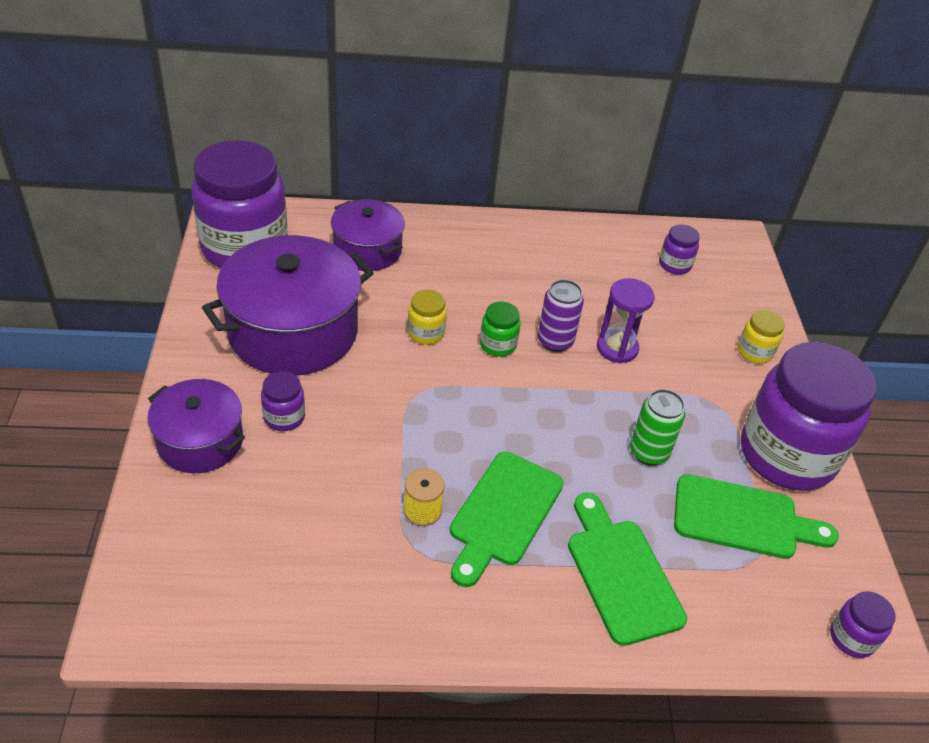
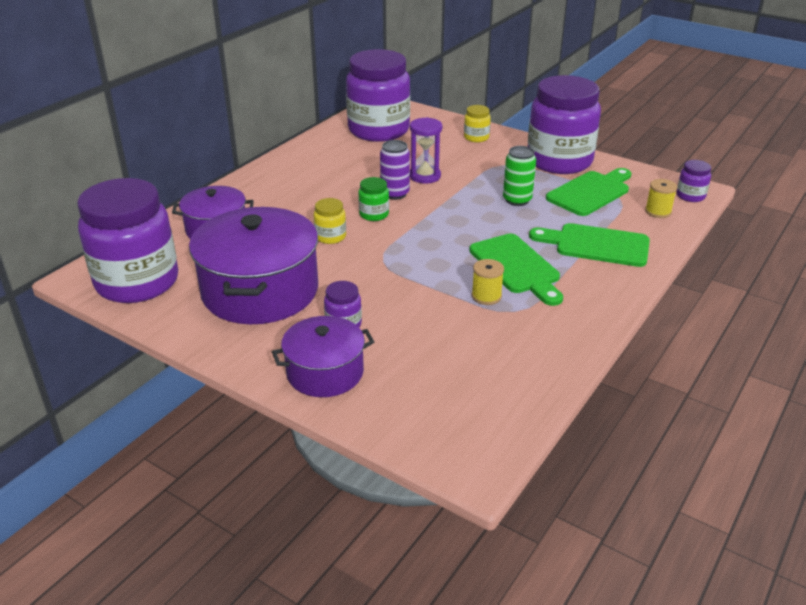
camera: 50 degrees left, 10 degrees down
purple jar [659,224,700,275] -> purple jar [346,49,410,142], size x2.45
none -> yellow spool [645,179,677,218]

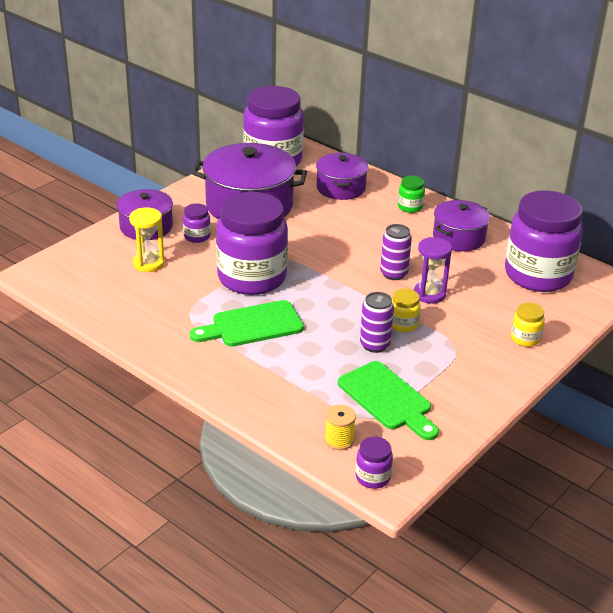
camera: 95 degrees right, 0 degrees up
yellow jar [314,198,346,244] -> yellow jar moved to [392,289,420,332]
green jar [358,177,389,221] -> green jar moved to [398,176,425,213]
yellow spool [472,259,504,305] -> none
green can [503,146,536,206] -> purple can [360,292,394,353]
purple jar [528,75,601,174] -> purple jar moved to [216,192,288,295]
green cutting board [529,223,650,267] -> none
none -> yellow hourglass [129,207,165,272]
none -> purple pot [433,200,490,252]

